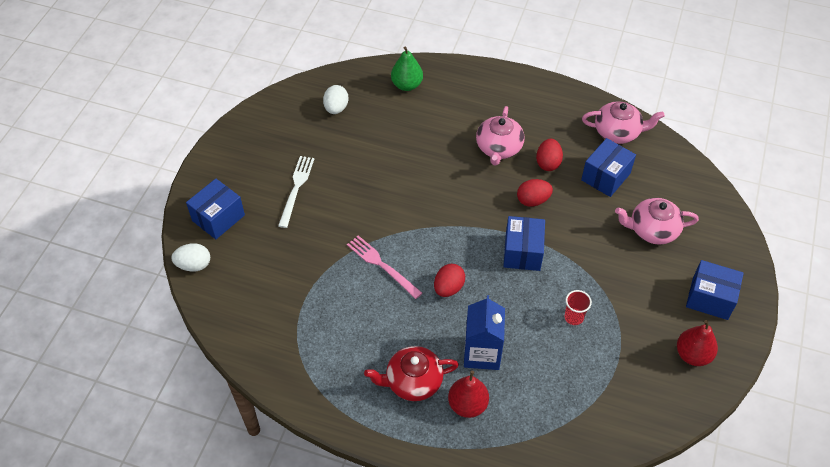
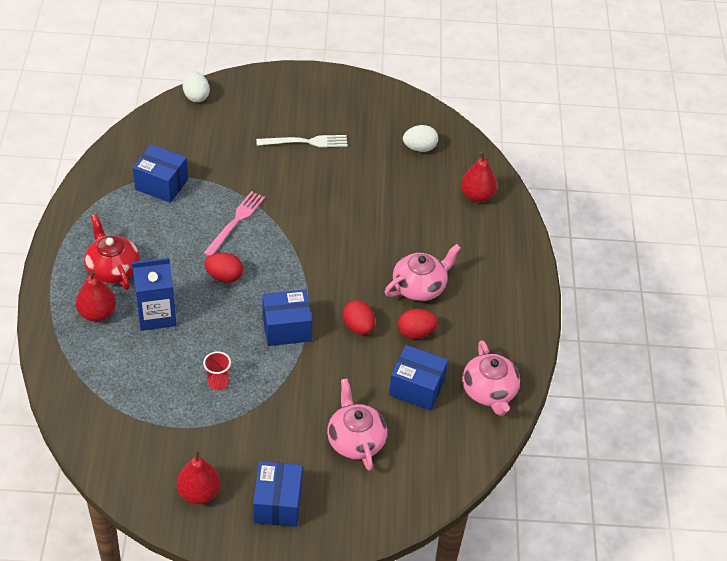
camera: 70 degrees right, 5 degrees down
blue box [186,179,245,239] -> blue box moved to [133,145,188,203]
green pear [391,47,423,91] -> red pear [461,151,497,202]
pink teapot [476,106,524,166] -> pink teapot turned 150 degrees clockwise [385,244,461,301]

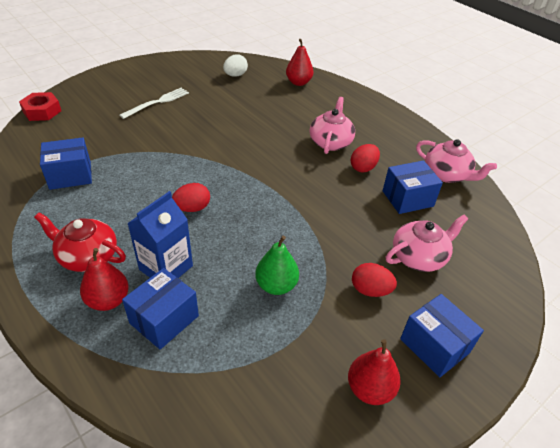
camera: 40 degrees left, 5 degrees down
white egg [183,71,210,102] -> red nut [19,92,61,121]
red cup [203,351,231,390] -> green pear [255,236,299,295]
pink fork [204,191,265,256] -> none
blue box [262,290,312,346] -> blue box moved to [122,268,199,350]
pink teapot [327,379,387,471] -> pink teapot turned 120 degrees clockwise [386,215,468,272]
red egg [343,300,375,335] -> red egg moved to [352,263,397,297]

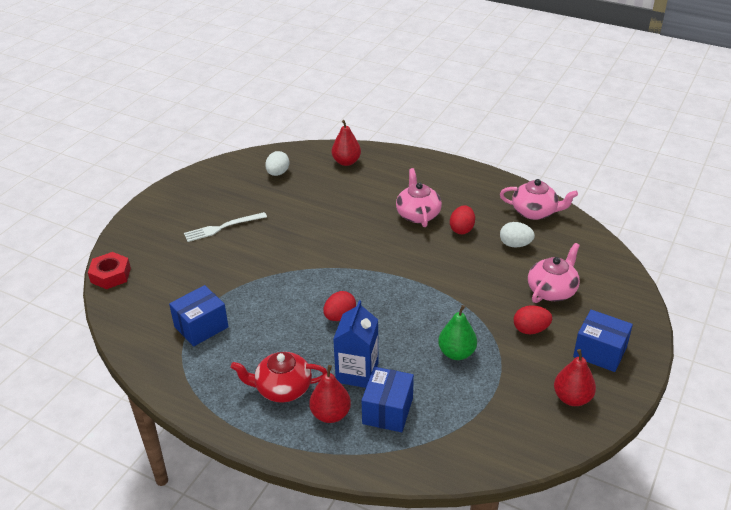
camera: 20 degrees left, 5 degrees down
white fork [120,88,189,119] -> white fork turned 135 degrees counterclockwise [184,212,267,242]
blue box [383,161,443,214] -> white egg [500,222,535,248]

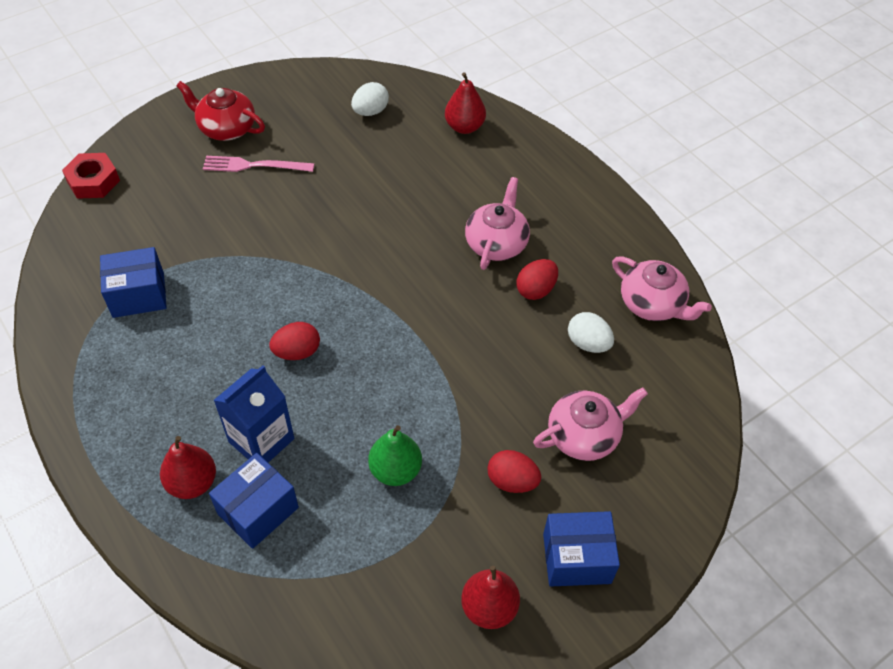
camera: 25 degrees right, 15 degrees up
white fork [184,212,267,242] -> pink fork [203,156,314,172]
red teapot [231,352,327,403] -> red teapot moved to [176,81,265,141]
blue box [573,310,633,372] -> blue box turned 60 degrees counterclockwise [543,511,620,587]

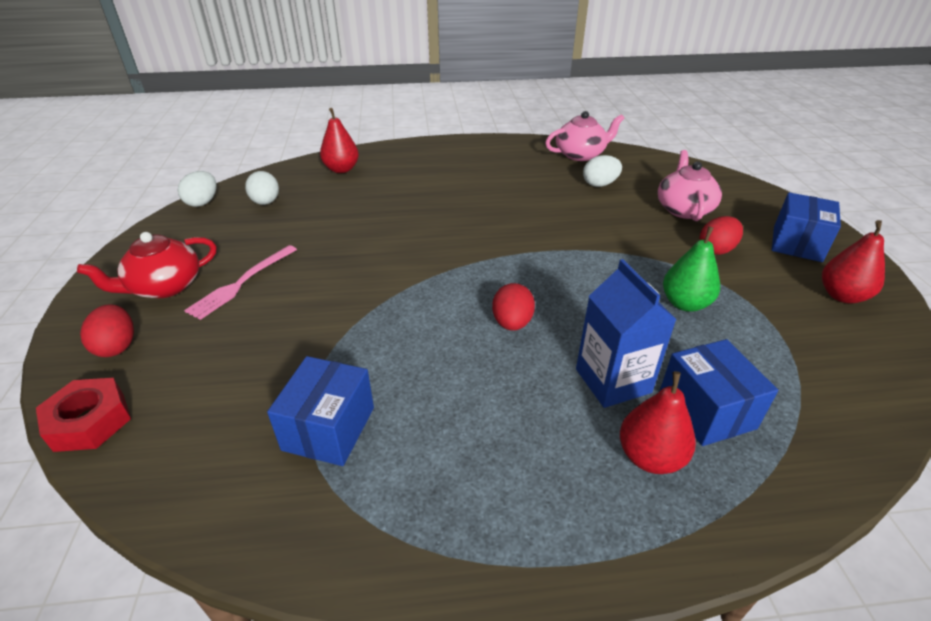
camera: 60 degrees left, 15 degrees down
pink teapot [465,177,530,270] -> none
red egg [516,259,558,300] -> red egg moved to [80,304,134,357]
none -> white egg [178,171,217,207]

